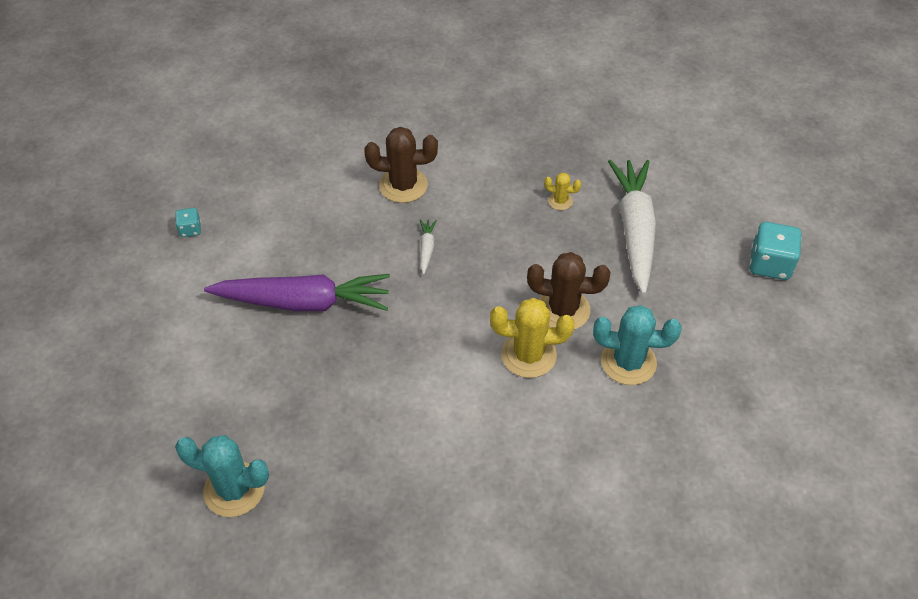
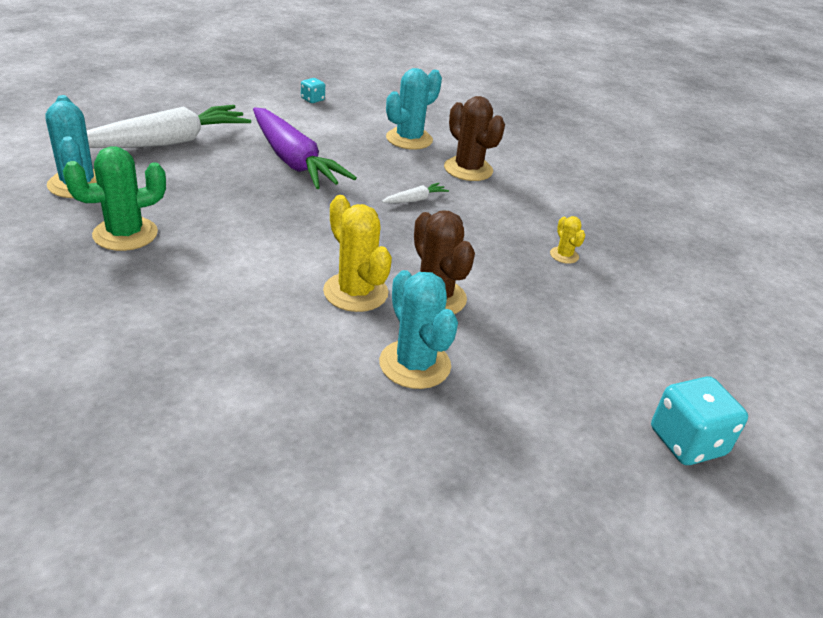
camera: 50 degrees right, 15 degrees down
white carrot [608,160,656,294] -> white carrot moved to [86,105,251,148]
none -> green cactus [63,146,166,251]
none -> turquoise cactus [386,68,442,150]

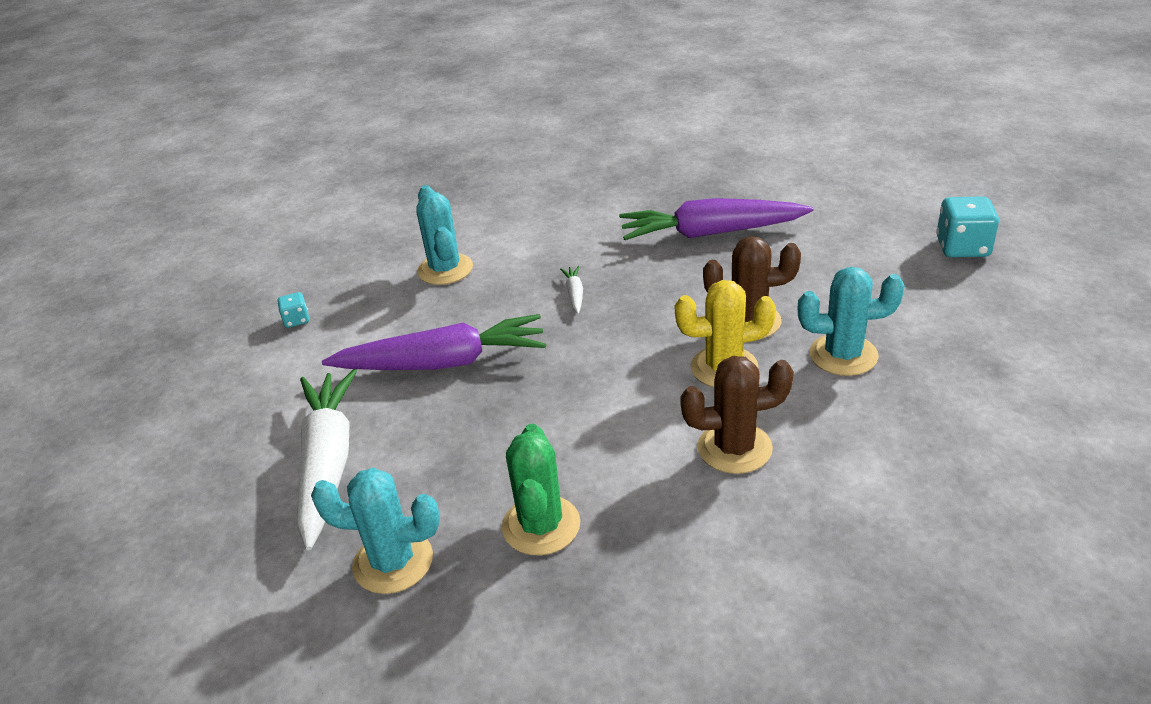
camera: 55 degrees left, 0 degrees up
brown cactus [444,96,505,181] -> brown cactus moved to [680,356,794,474]
yellow cactus [550,216,585,264] -> purple carrot [619,198,813,240]

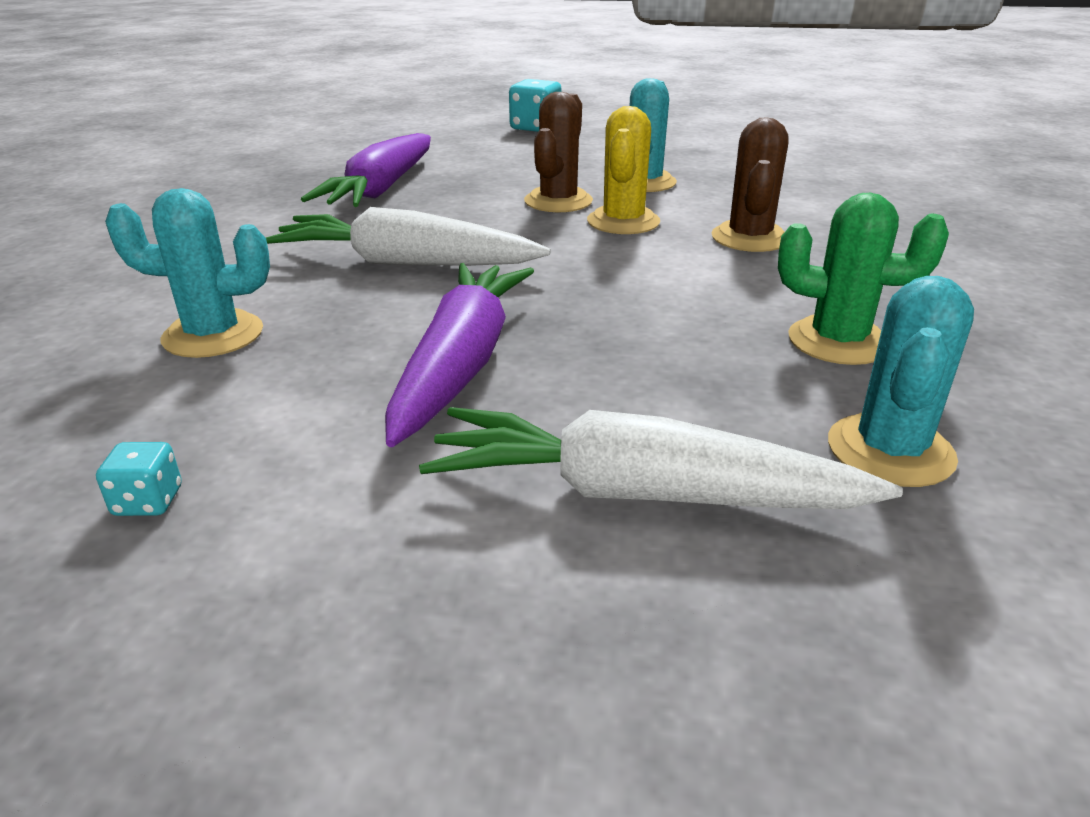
camera: 75 degrees left, 5 degrees down
white carrot [560,266,583,314] -> white carrot [266,207,551,266], size x2.50

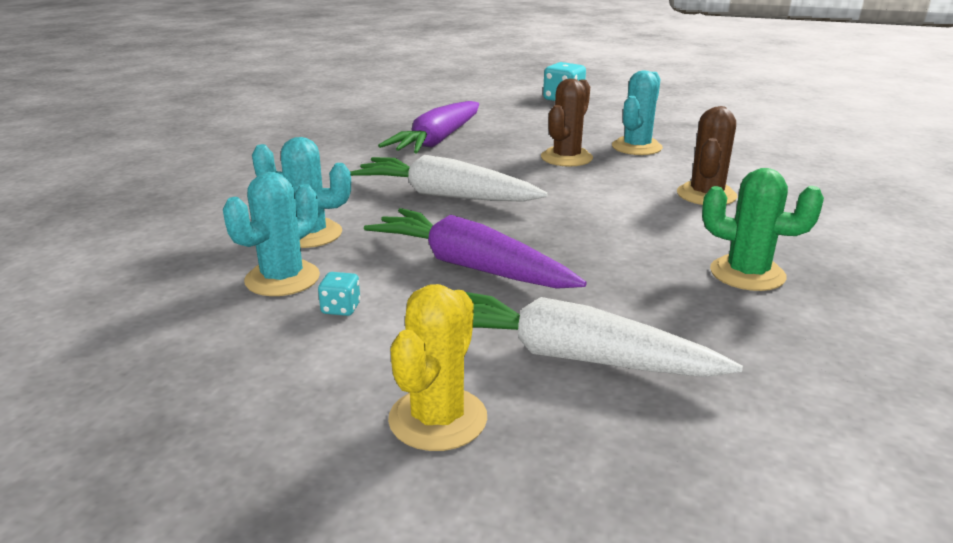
camera: 10 degrees right, 5 degrees down
turquoise dice [96,442,182,516] -> turquoise dice moved to [318,272,360,316]
purple carrot [385,263,534,447] -> purple carrot turned 75 degrees counterclockwise [364,208,587,289]
yellow cactus [587,106,660,234] -> yellow cactus moved to [388,284,487,451]
turquoise cactus [828,276,974,487] -> turquoise cactus moved to [223,172,320,296]

